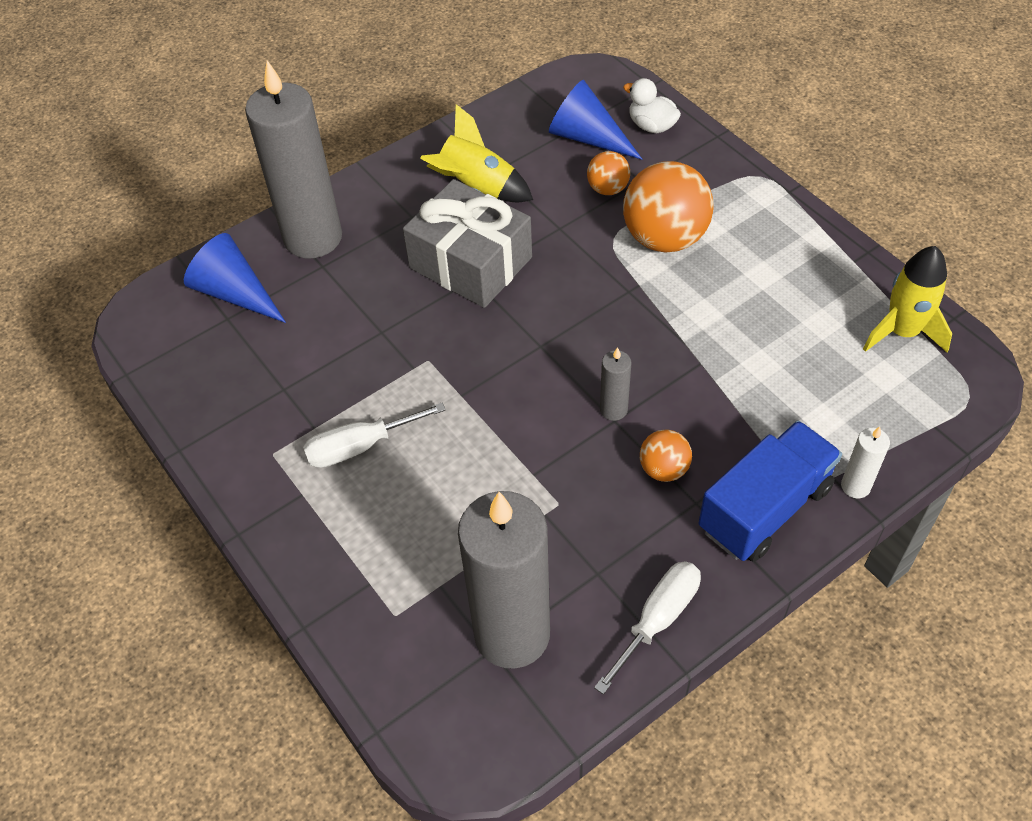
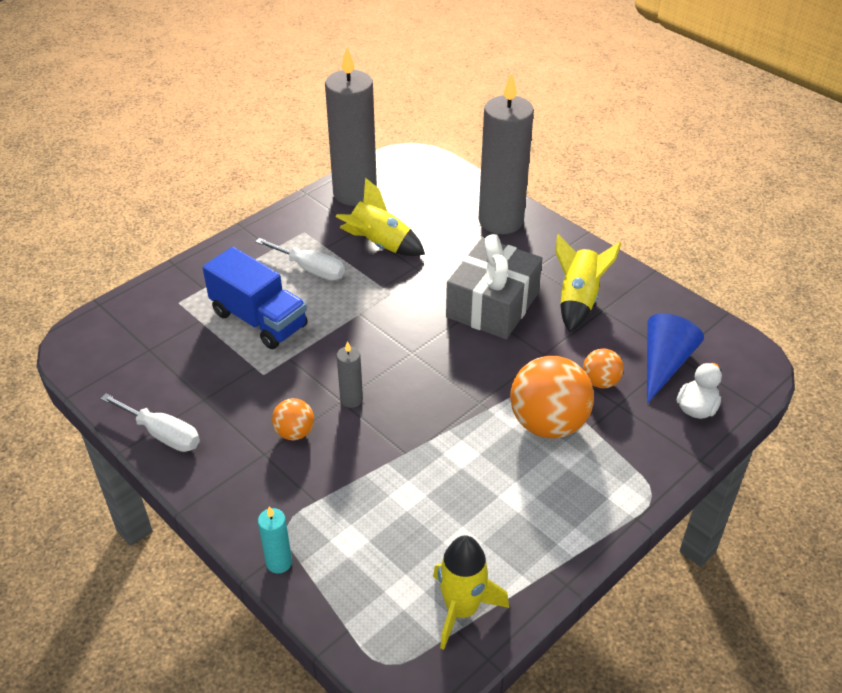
camera: 80 degrees right, 10 degrees down
blue cone [184,233,286,323] -> none
white screwdriver [303,402,446,468] -> white screwdriver turned 150 degrees clockwise [255,238,345,280]
grey candle [458,491,550,669] -> grey candle moved to [325,48,377,206]
blue truck [699,421,842,562] -> blue truck moved to [203,247,308,349]
white candle [841,426,890,498] -> turquoise candle [258,506,292,574]
none -> yellow rocket [336,178,425,256]

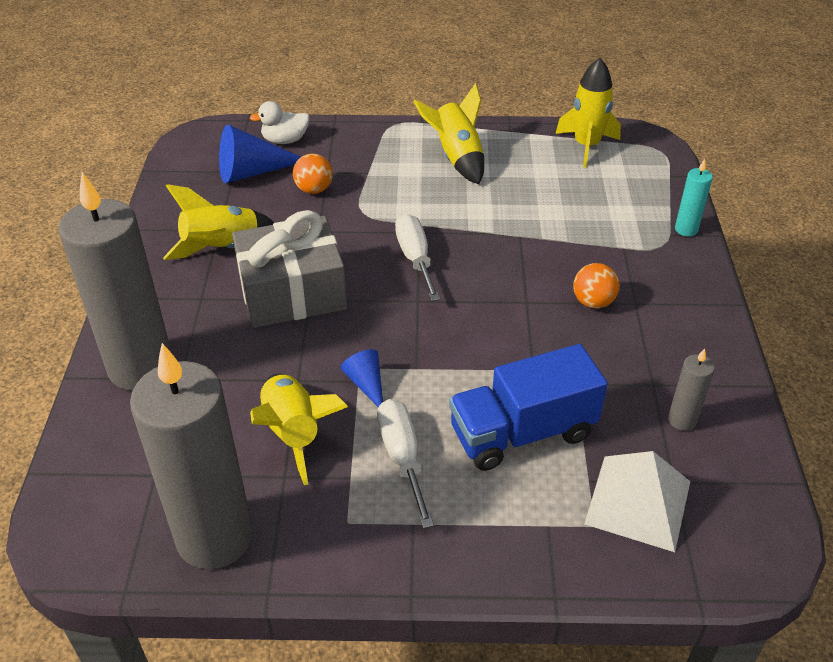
camera: 135 degrees left, 0 degrees up
white screwdriver [100,394,200,452] -> white screwdriver moved to [395,214,440,301]
blue truck [203,247,308,349] -> blue truck turned 105 degrees counterclockwise [449,344,608,471]
grey candle [337,341,363,408] -> grey candle moved to [668,348,715,431]
orange ball [510,355,594,439] -> none
none -> blue cone [341,349,383,407]
none -> yellow rocket [413,83,484,184]
none -> white pyramid [584,451,690,552]

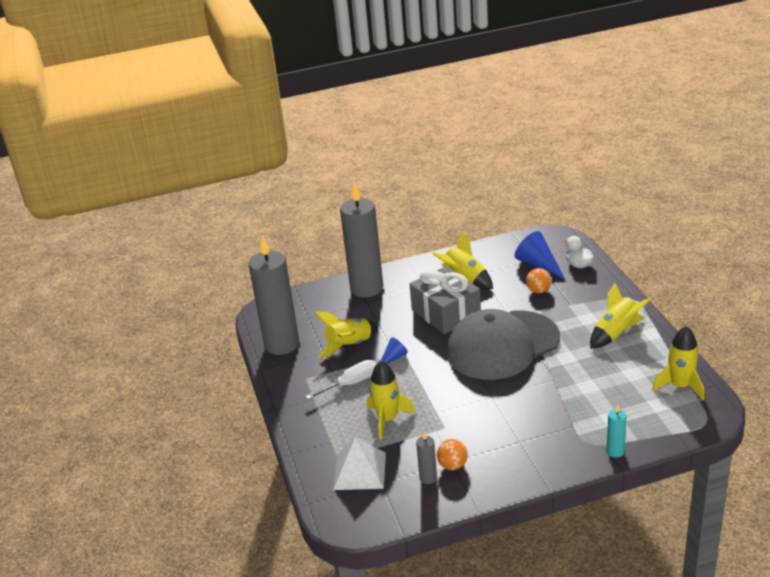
camera: 75 degrees right, 10 degrees down
white screwdriver [395,214,440,301] -> grey cap [447,309,560,380]
blue truck [449,344,608,471] -> yellow rocket [367,361,415,439]
orange ball [573,263,620,308] -> orange ball moved to [437,439,468,470]

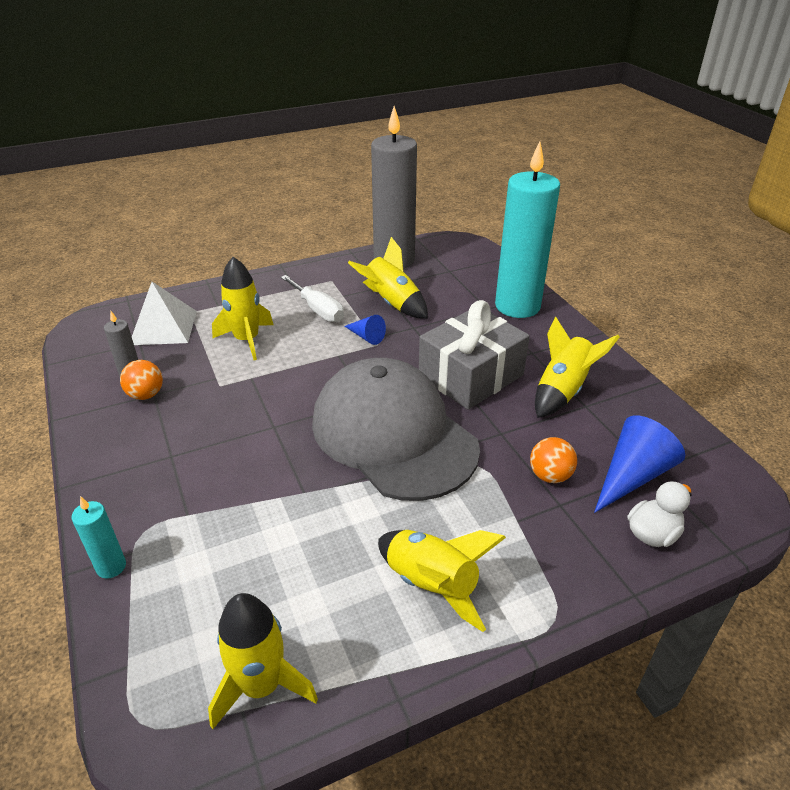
camera: 80 degrees right, 5 degrees up
grey candle [340,182,383,297] -> turquoise candle [495,141,560,318]

